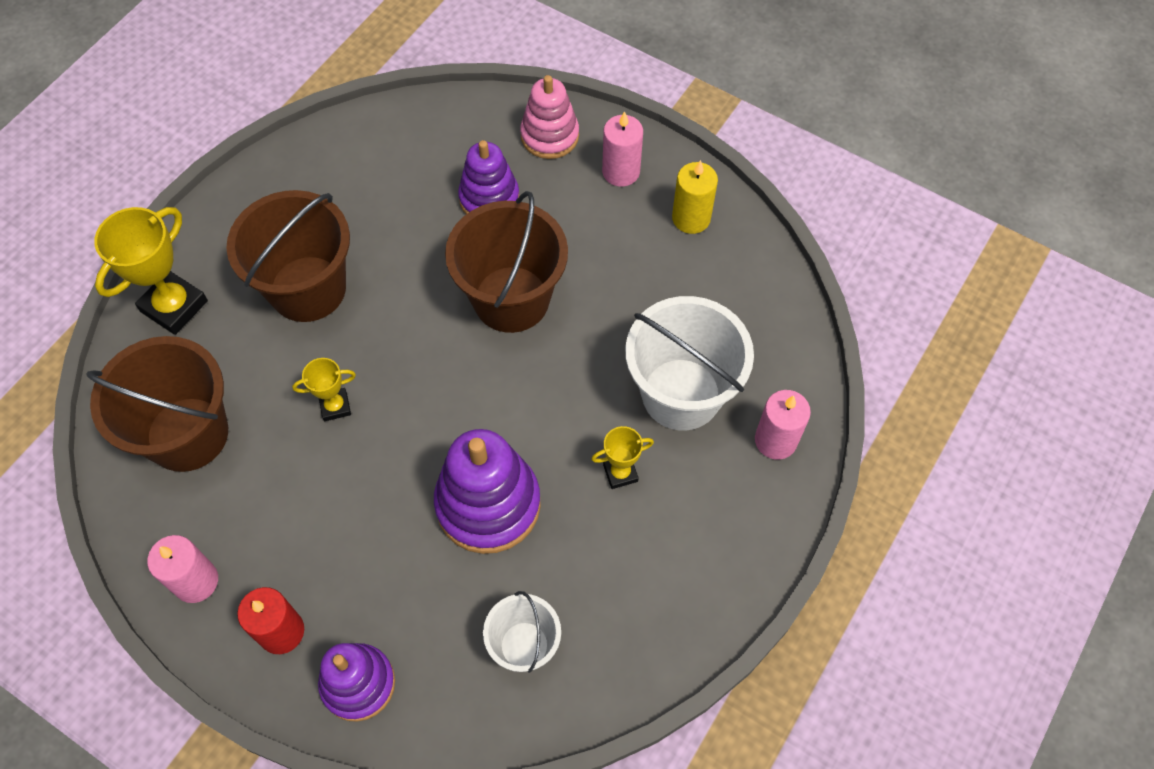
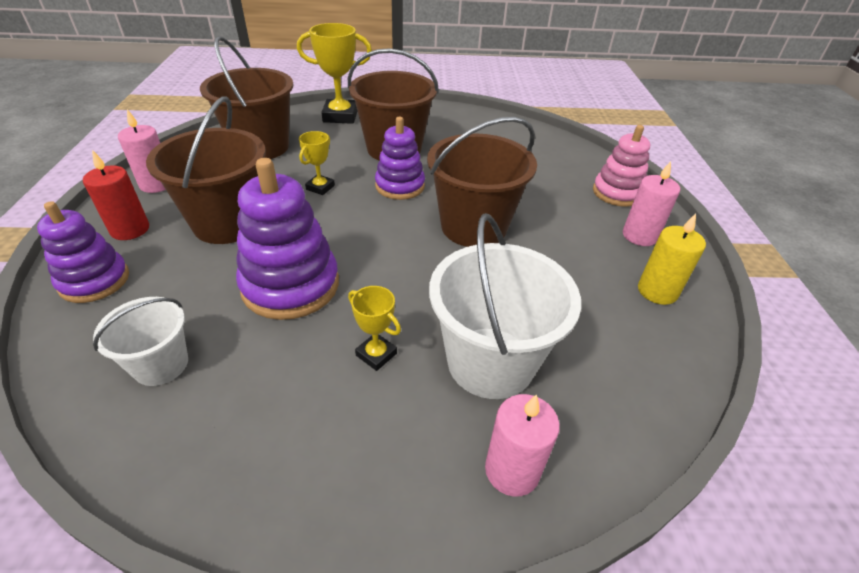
camera: 55 degrees right, 20 degrees down
yellow trophy [292,358,356,421] -> yellow trophy turned 75 degrees clockwise [299,131,335,195]
purple stacking toy [458,140,519,214] -> purple stacking toy moved to [375,117,425,200]
none -> brown bucket [146,96,266,244]

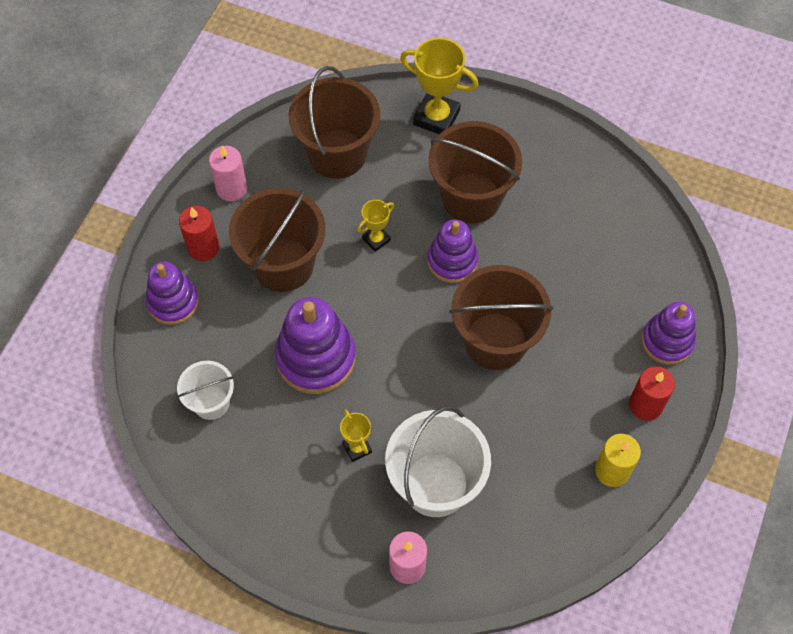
camera: 25 degrees right, 20 degrees up
pink stacking toy [593,125,650,207] -> purple stacking toy [641,302,696,365]
pink candle [623,161,680,246] -> red candle [629,366,675,421]

